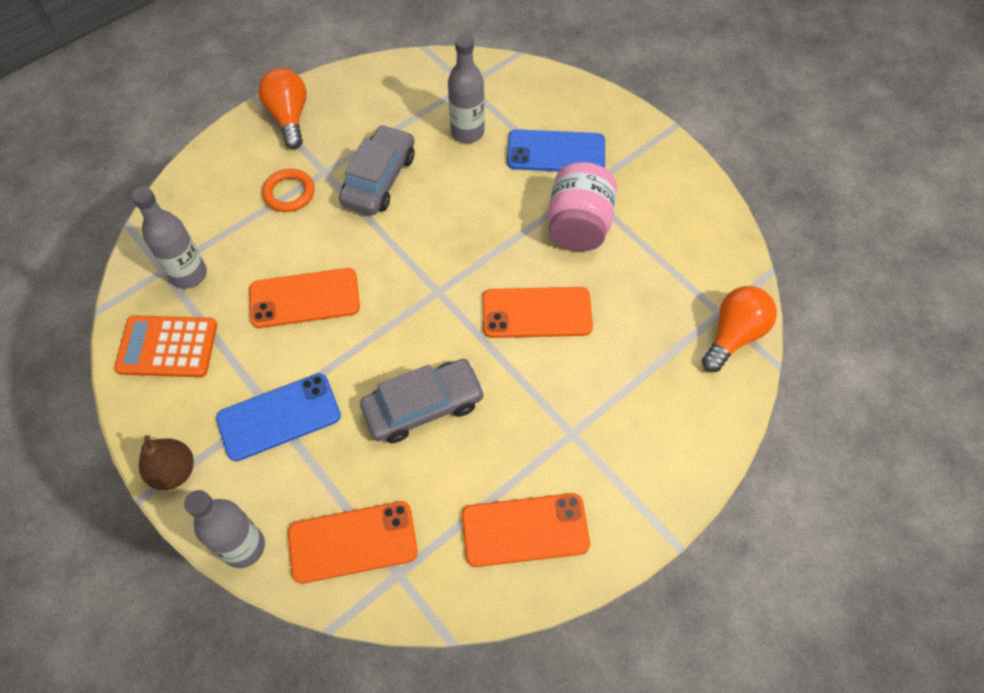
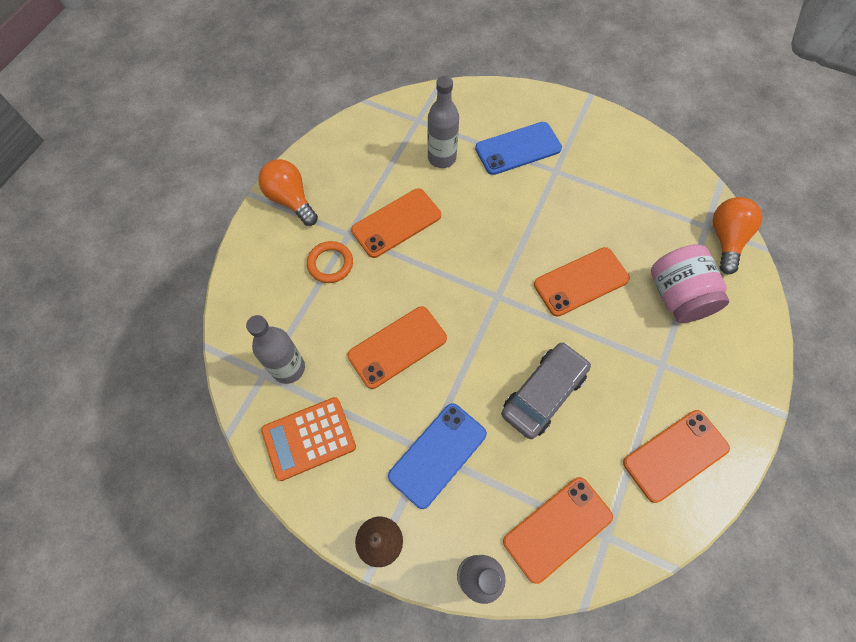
camera: 25 degrees left, 5 degrees up
grey car [339,125,415,215] -> orange phone [351,188,441,258]
pink jar [548,162,617,251] -> pink jar moved to [651,244,729,323]

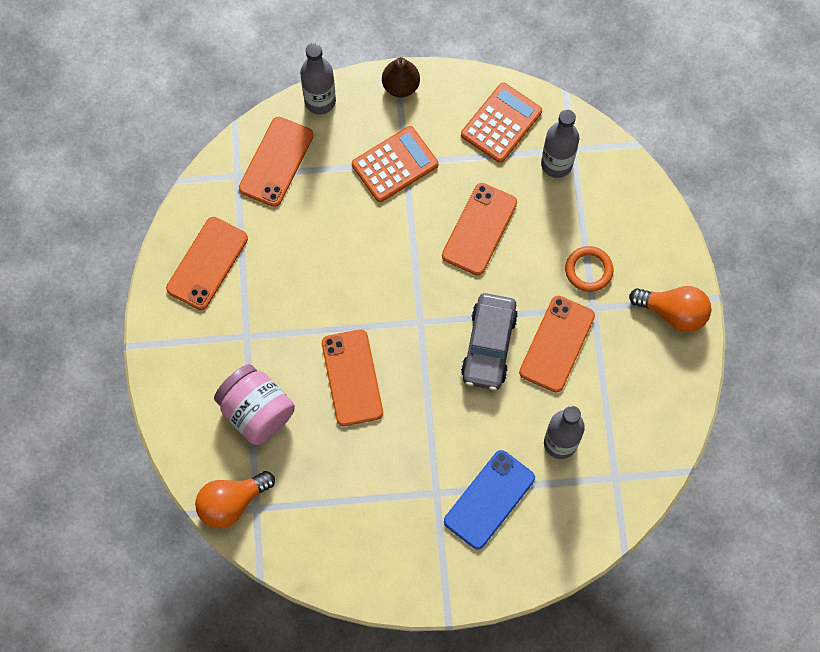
camera: 150 degrees right, 5 degrees up
blue phone [388,403,487,509] -> orange calculator [352,126,438,202]
grey car [501,342,591,439] -> grey car moved to [461,293,518,390]
orange phone [534,247,630,317] -> orange phone turned 45 degrees counterclockwise [322,329,383,426]
orange light bulb [712,197,763,274] -> orange light bulb turned 75 degrees clockwise [195,471,275,528]

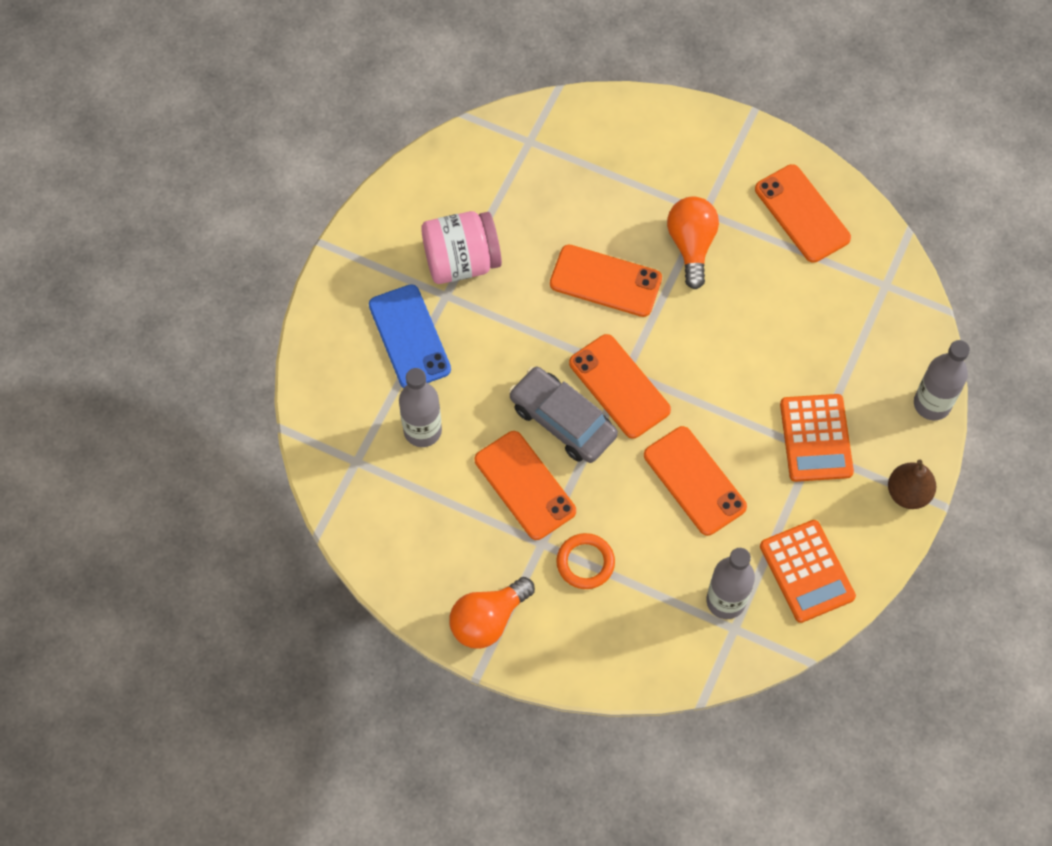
camera: 120 degrees right, 5 degrees down
orange light bulb [195,471,275,528] -> orange light bulb moved to [667,196,719,290]
pink jar [214,364,295,445] -> pink jar moved to [421,211,502,284]
orange phone [239,117,314,207] -> orange phone moved to [569,334,671,439]

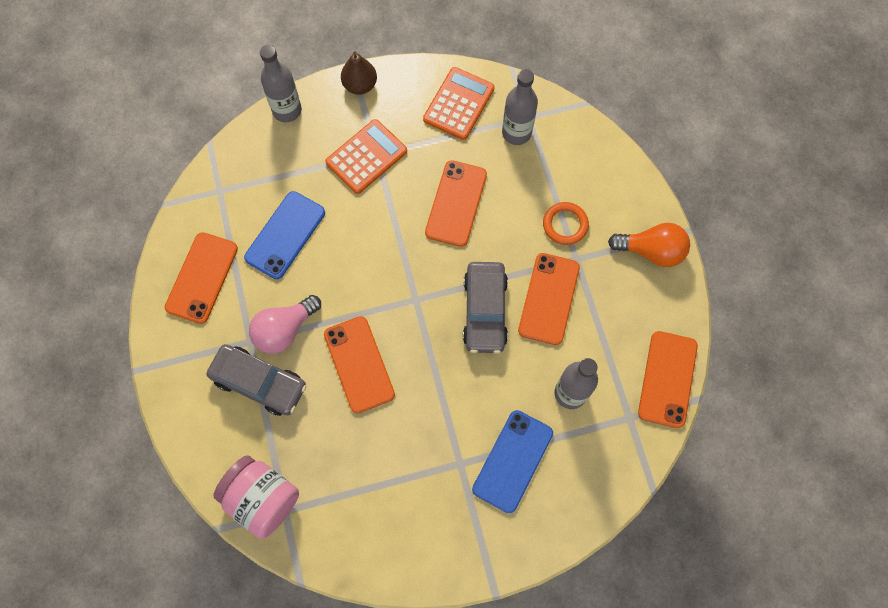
camera: 130 degrees left, 5 degrees up
pink jar [421,211,502,284] -> pink jar moved to [213,455,299,539]
orange phone [569,334,671,439] -> orange phone moved to [638,331,698,428]
orange light bulb [667,196,719,290] -> pink light bulb [249,295,321,354]
none -> grey car [206,344,307,416]
none -> blue phone [244,191,325,279]

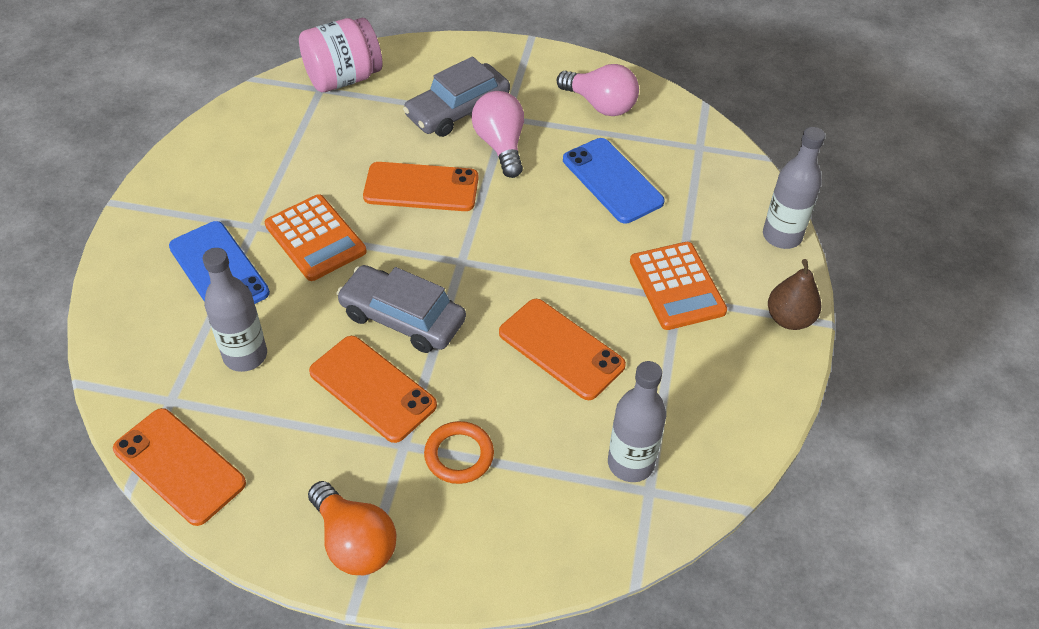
camera: 115 degrees right, 20 degrees down
orange phone [165,232,238,324] -> pink light bulb [557,64,639,116]
orange calculator [423,67,495,140] -> orange calculator moved to [265,194,366,281]
orange light bulb [608,223,690,267] -> orange light bulb turned 75 degrees counterclockwise [308,481,396,575]

